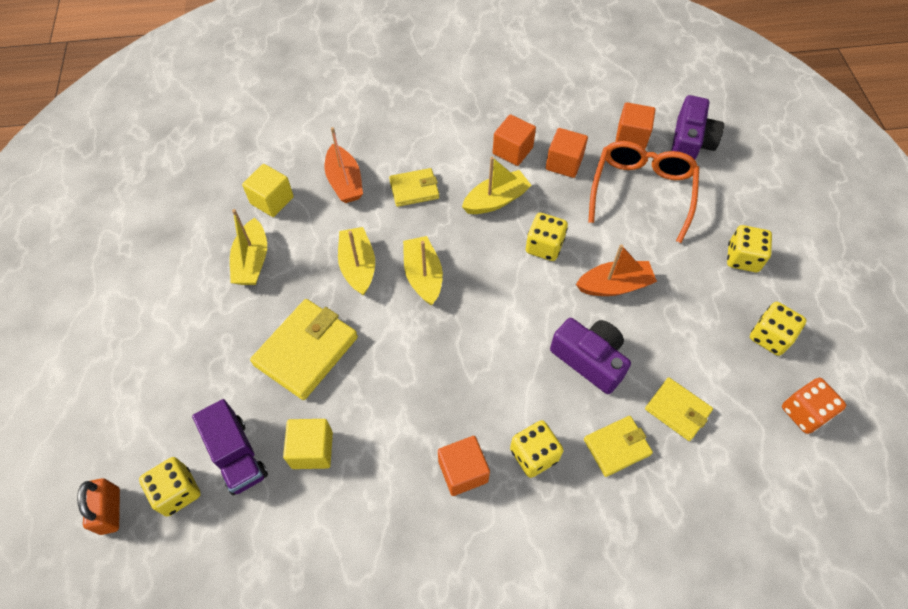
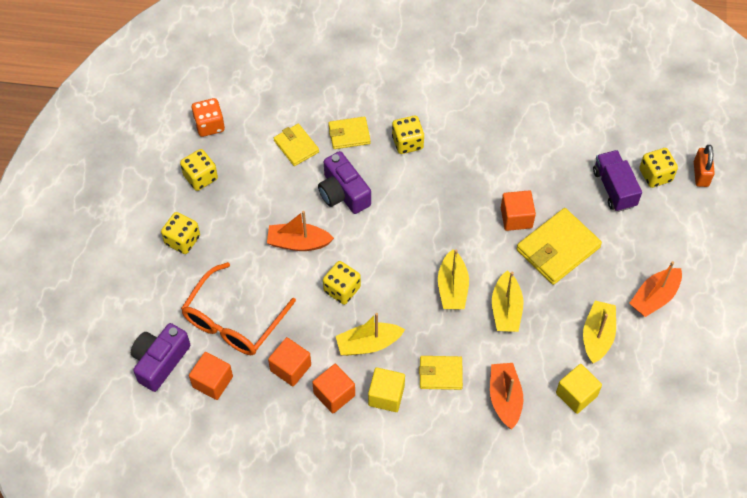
camera: 165 degrees left, 0 degrees up
yellow cube [283,419,333,469] -> yellow cube moved to [368,367,405,412]
orange cube [438,436,490,496] -> orange cube moved to [501,190,536,231]
none -> orange boat [629,261,682,317]

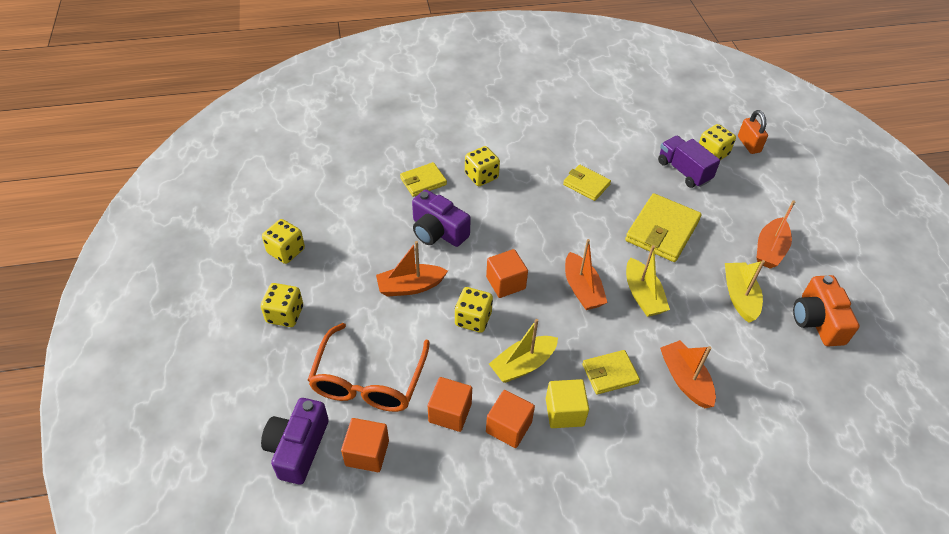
camera: 20 degrees left, 10 degrees down
orange dice [192,98,225,137] -> none
yellow wallet [274,124,319,166] -> yellow wallet moved to [563,165,611,201]
yellow boat [438,249,469,309] -> orange boat [565,239,608,310]
orange cube [501,190,536,231] -> orange cube moved to [486,249,528,298]
yellow cube [556,364,602,414] -> none
none -> orange camera [793,275,860,346]

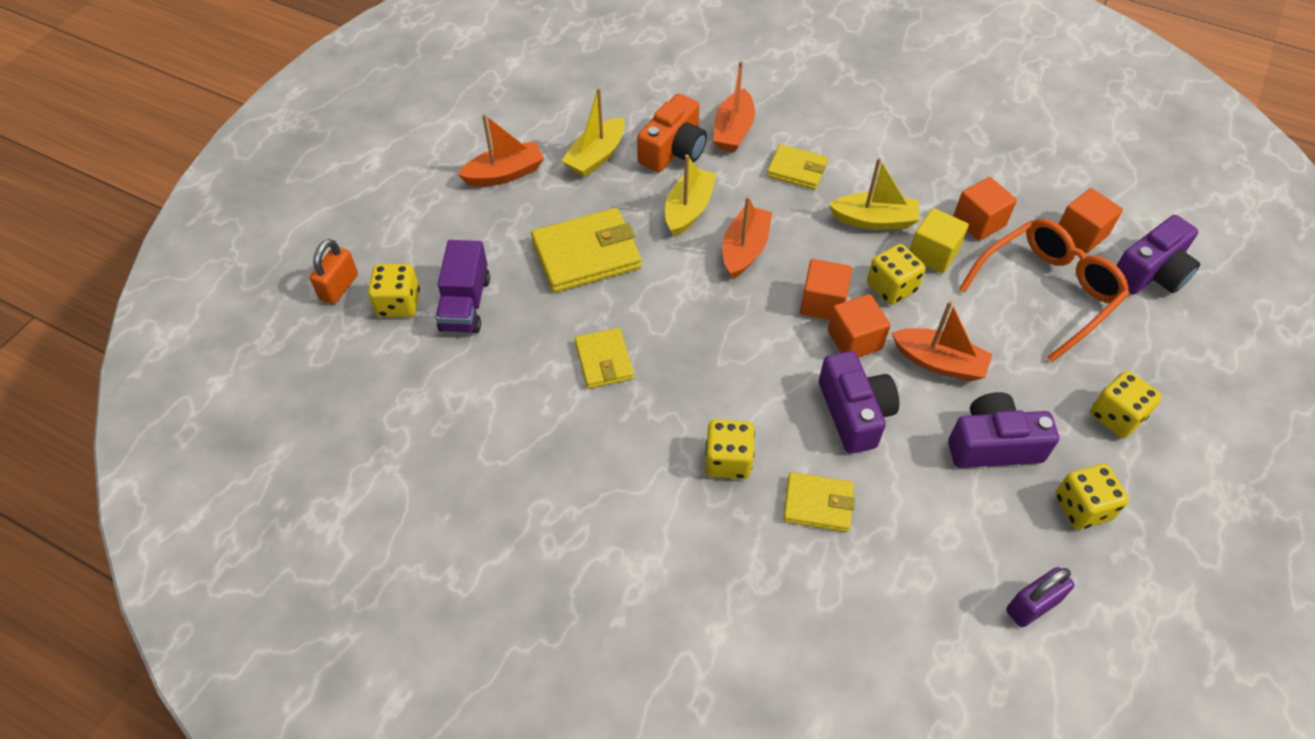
camera: 140 degrees left, 5 degrees up
orange cube [486,390,535,448] -> orange cube moved to [828,294,891,358]
yellow cube [546,379,589,428] -> yellow cube moved to [910,208,969,274]
orange camera [793,275,860,346] -> orange camera moved to [637,94,707,172]
none -> purple camera [948,392,1059,468]
none -> purple padlock [1006,567,1075,627]

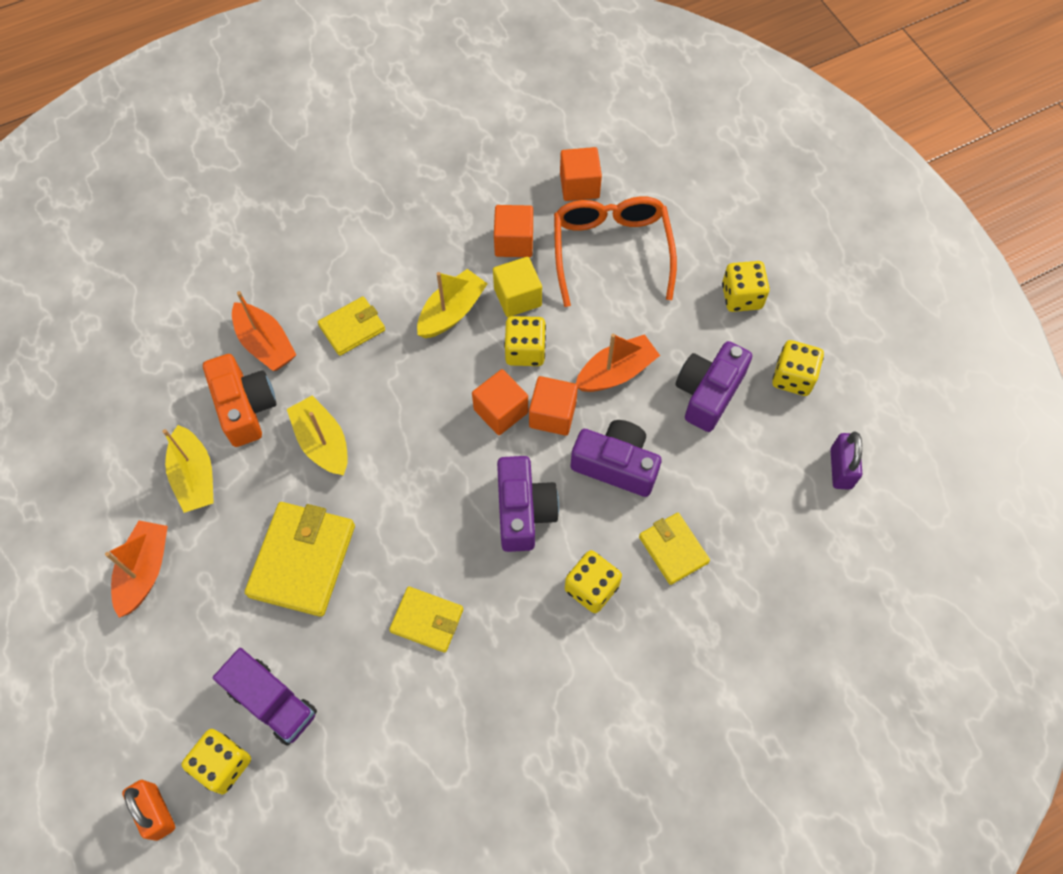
camera: 55 degrees left, 10 degrees up
orange boat [722,196,772,279] -> none
yellow wallet [783,472,855,532] -> yellow wallet turned 75 degrees counterclockwise [639,513,710,585]
purple camera [1116,215,1200,294] -> purple camera moved to [497,456,559,552]

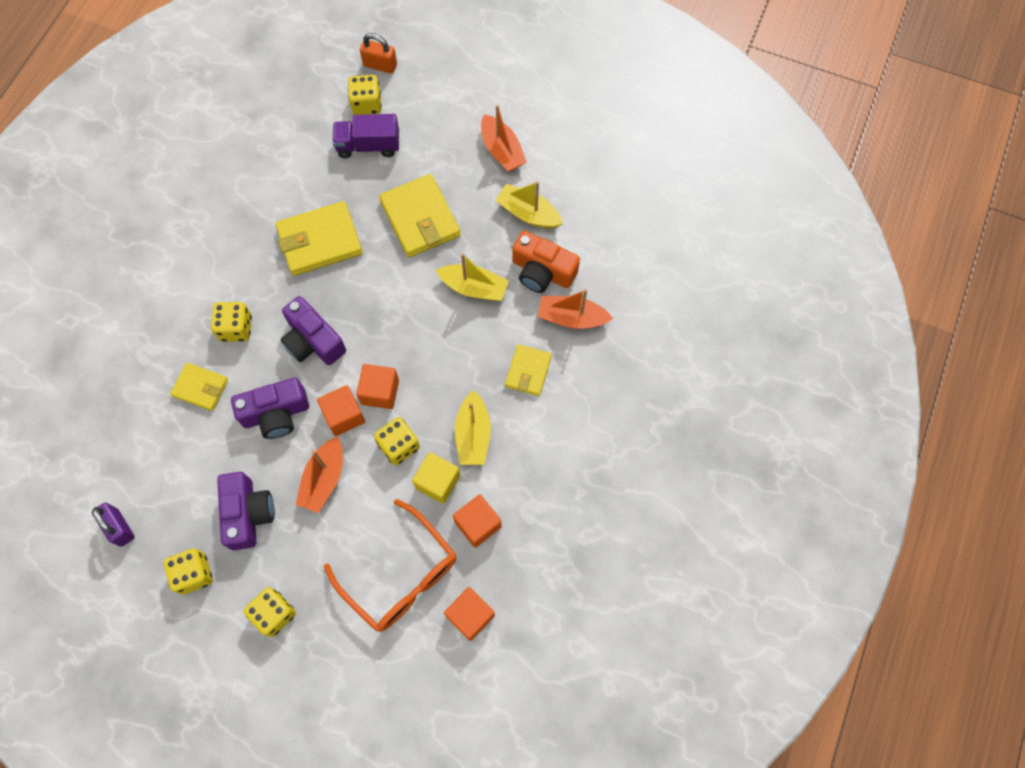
camera: 140 degrees right, 5 degrees up
yellow wallet [389,586,463,653] -> yellow wallet [276,201,363,276], size x1.69

